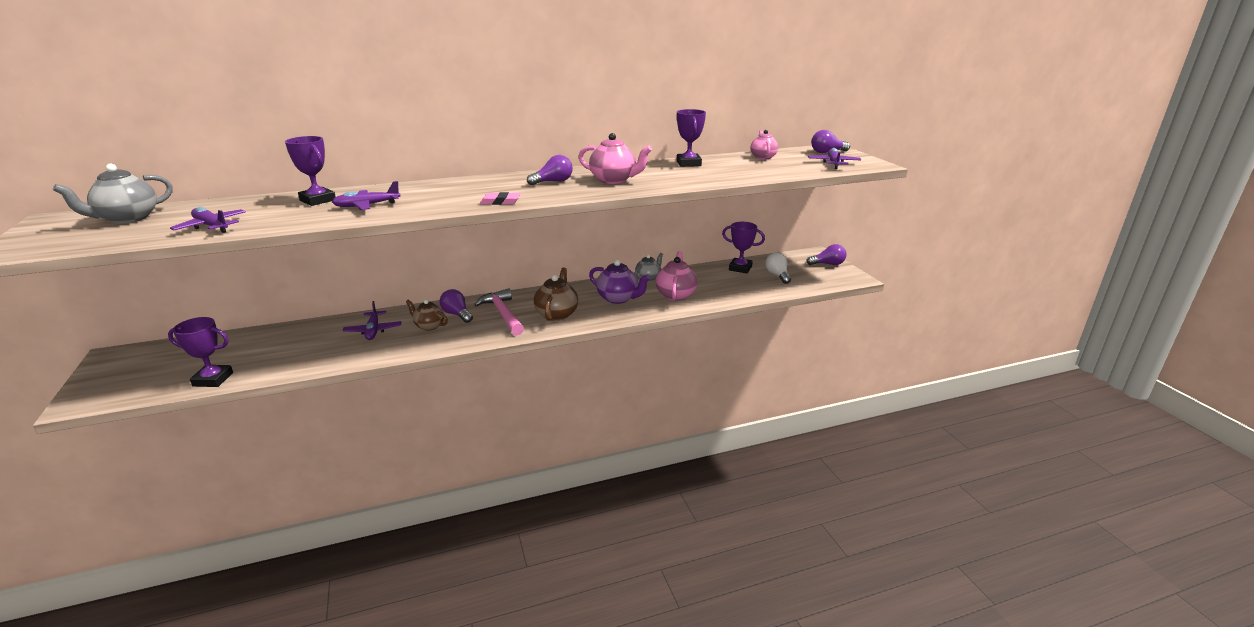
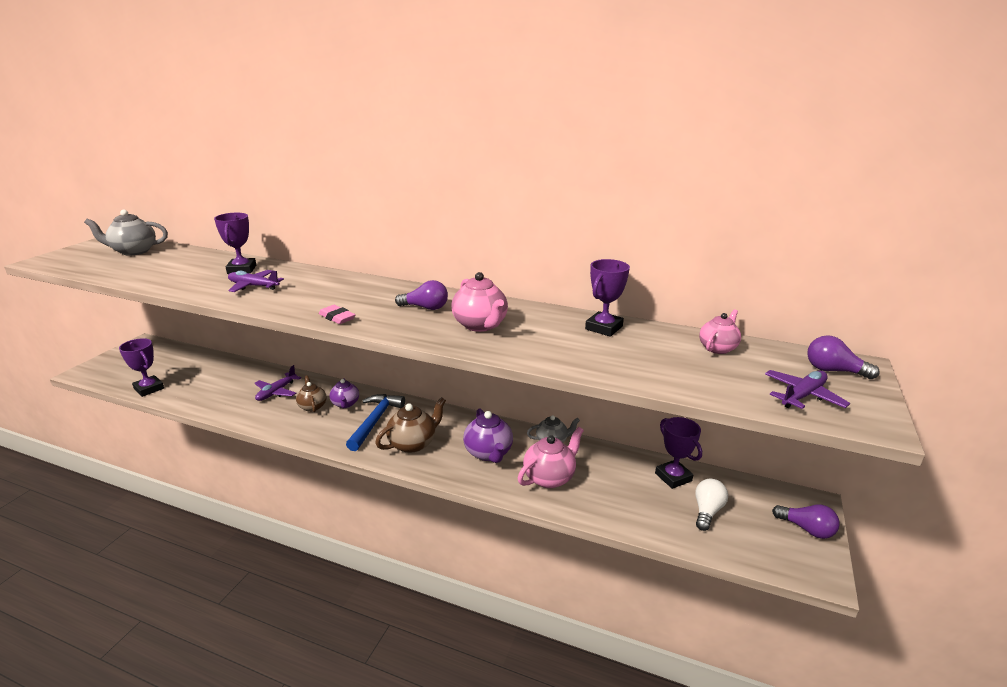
camera: 40 degrees right, 0 degrees up
purple plane [170,207,246,233] -> none
purple light bulb [440,289,473,323] -> purple teapot [329,378,359,408]
pink hammer [474,288,524,336] -> blue hammer [346,394,405,451]

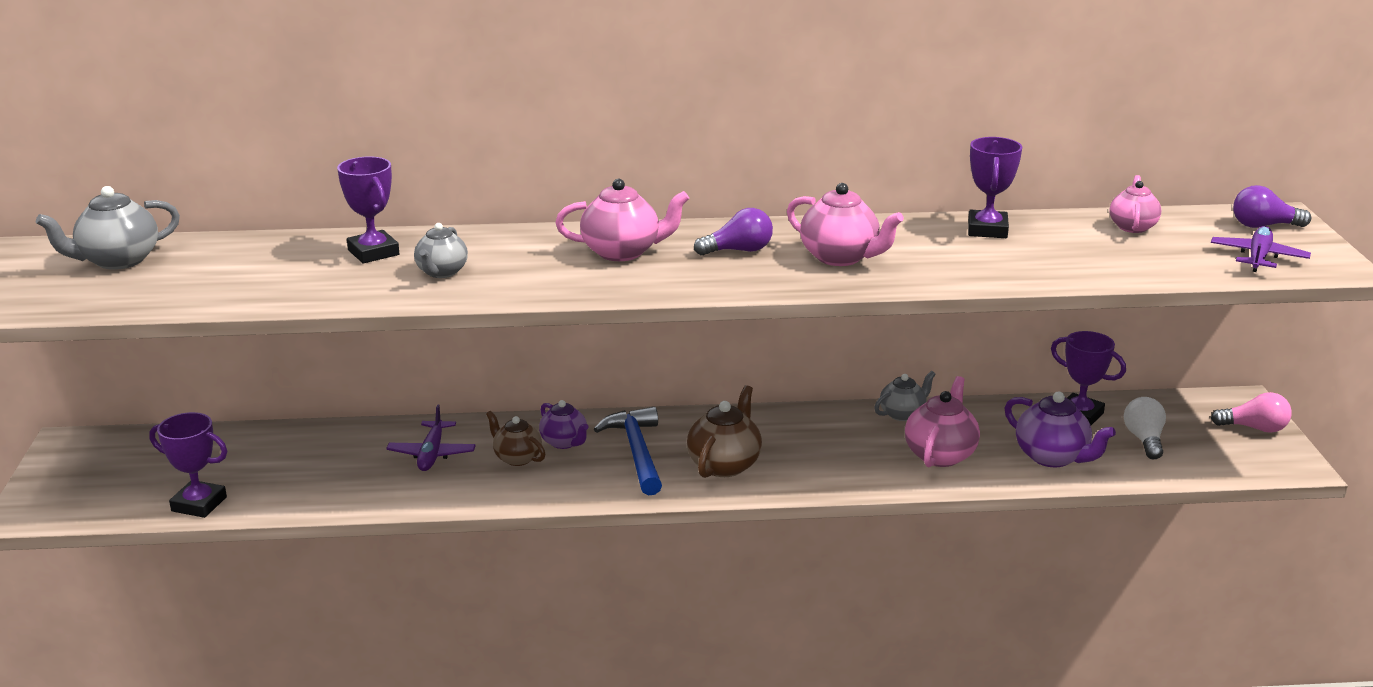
camera: 25 degrees left, 0 degrees up
purple plane [228,270,284,292] -> grey teapot [414,223,468,278]
pink eraser [319,305,355,324] -> none
purple teapot [463,409,513,463] -> purple teapot moved to [1004,392,1116,467]
purple light bulb [772,505,840,539] -> pink light bulb [1211,392,1292,433]
none -> pink teapot [555,179,689,261]

